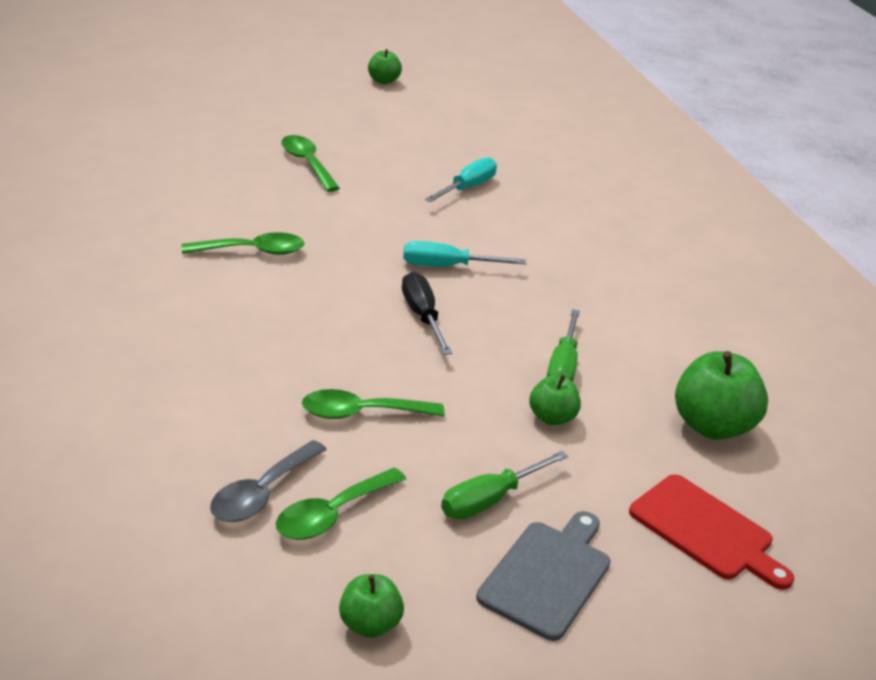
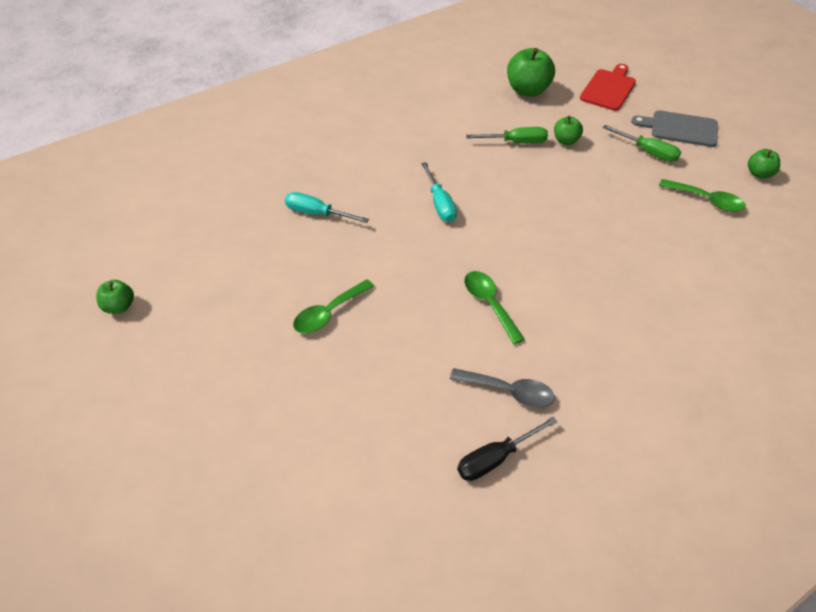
camera: 100 degrees left, 15 degrees up
grey spoon [210,440,327,522] -> grey spoon moved to [450,368,555,408]
green spoon [302,389,445,419] -> none
black screwdriver [402,272,452,355] -> black screwdriver moved to [457,417,558,481]

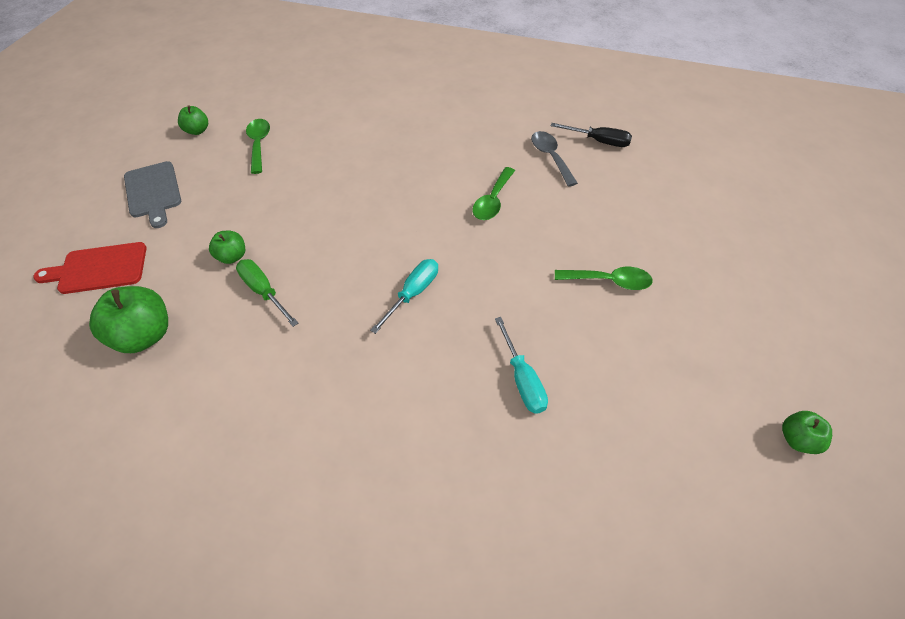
camera: 130 degrees left, 5 degrees up
green screwdriver [603,125,681,162] -> none

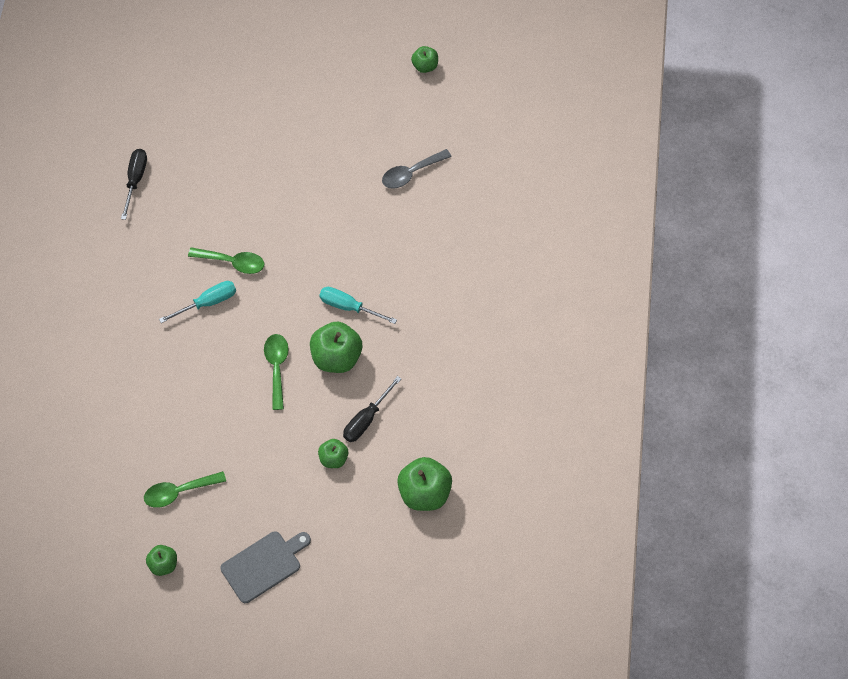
camera: 100 degrees left, 10 degrees up
red cutting board [33,242,147,294] -> none
green screwdriver [236,259,298,327] -> black screwdriver [343,376,401,442]
turquoise screwdriver [495,317,548,414] -> turquoise screwdriver moved to [159,281,236,323]
grey spoon [531,131,578,187] -> grey spoon moved to [382,149,452,189]
green spoon [555,267,653,290] -> green spoon moved to [264,334,289,410]
none -> green apple [310,322,362,373]

